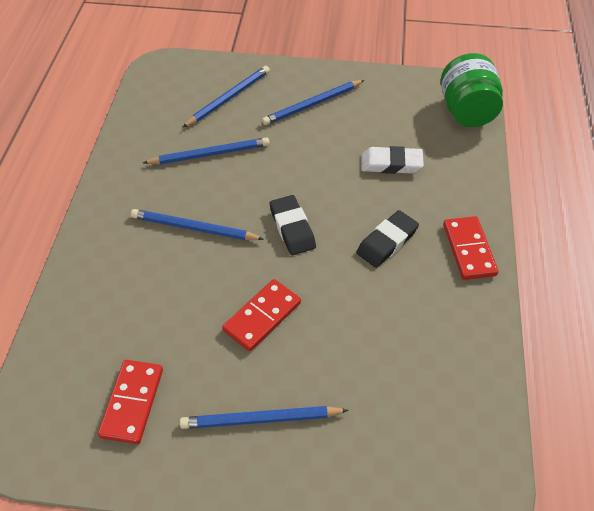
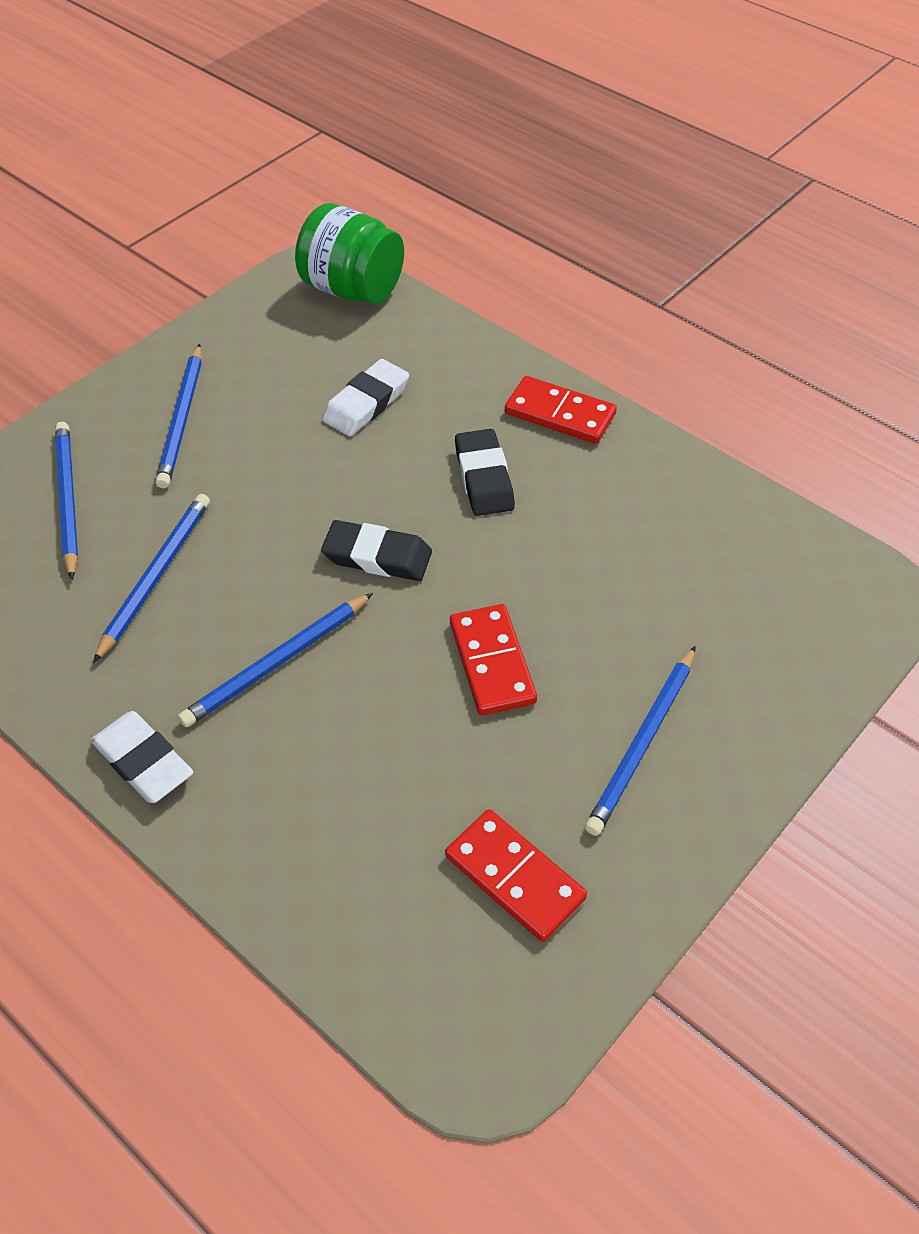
camera: 55 degrees left, 0 degrees up
none -> white eraser [91,711,193,803]

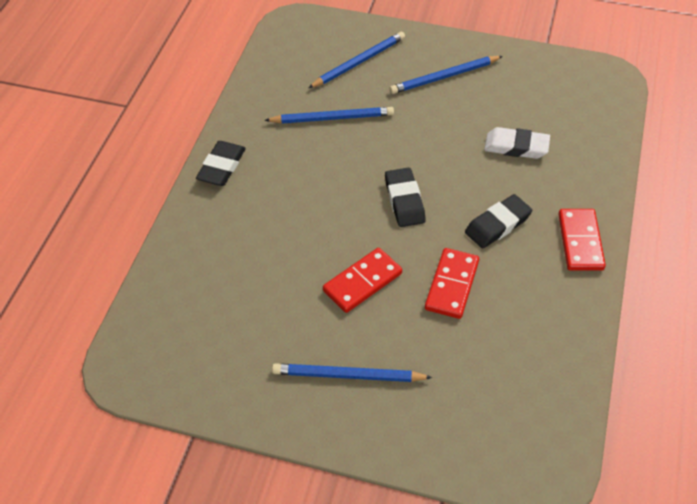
camera: 65 degrees right, 0 degrees up
white eraser [91,711,193,803] -> black eraser [196,141,246,186]
blue pencil [178,593,373,727] -> none
green jar [295,203,404,304] -> none
red domino [445,809,587,942] -> red domino moved to [425,248,479,319]

